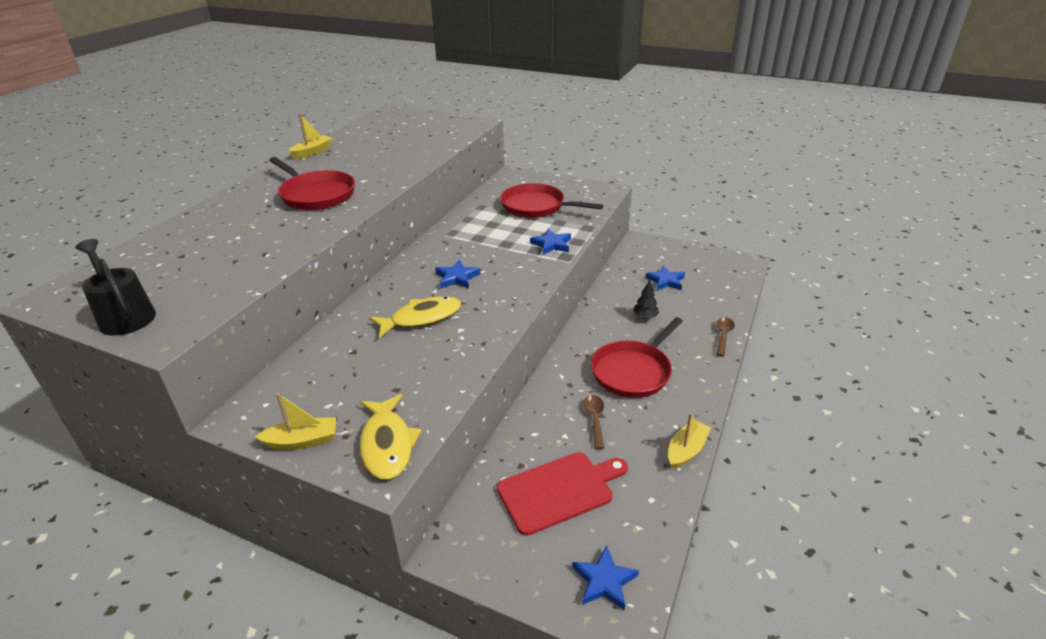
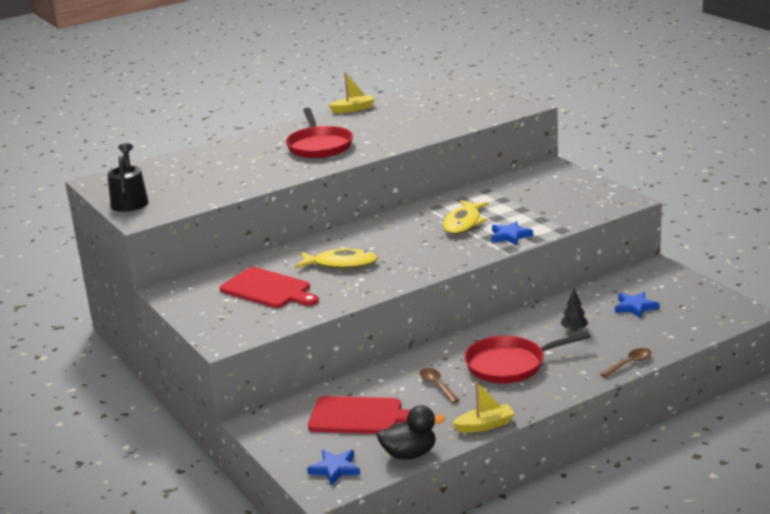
camera: 35 degrees right, 10 degrees down
yellow boat [255,393,336,450] -> none
yellow fish [360,394,422,480] -> yellow fish moved to [443,200,489,234]
blue star [435,260,481,289] -> none
red pan [500,183,603,218] -> none
brown spoon [583,395,604,449] -> brown spoon turned 60 degrees counterclockwise [420,368,459,403]
none -> red cutting board [220,267,319,308]
none -> black duck [376,405,445,460]

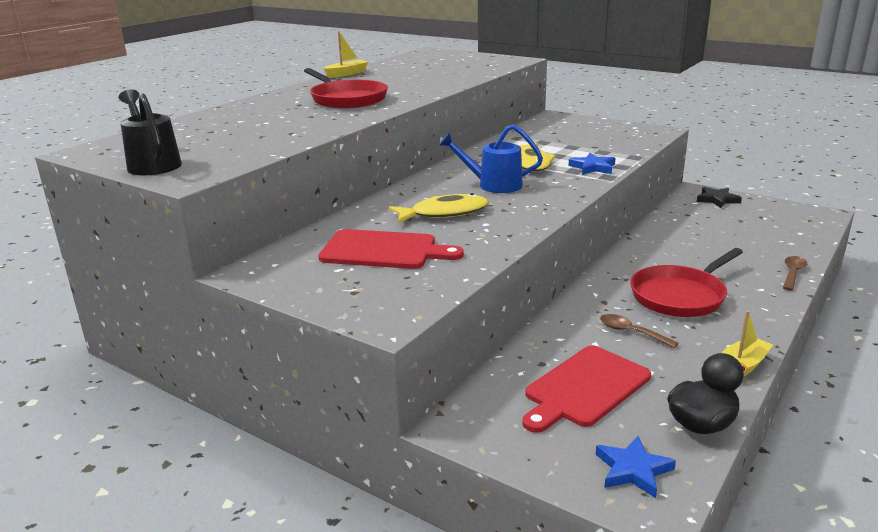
camera: 25 degrees left, 0 degrees up
red cutting board [308,396,411,434] -> red cutting board turned 150 degrees clockwise [522,345,651,433]
black tree [561,289,588,332] -> none
blue star [615,292,659,319] -> none
none -> blue watering can [439,125,543,193]
none -> black star [697,187,742,208]

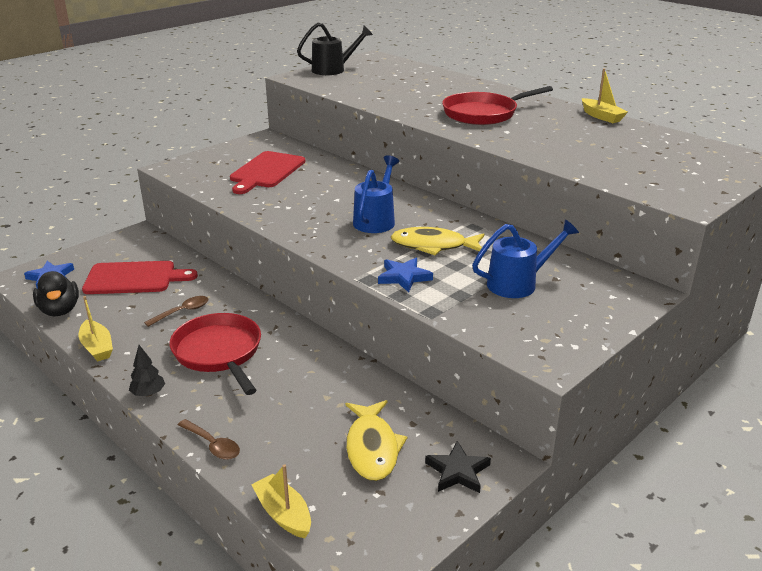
camera: 100 degrees right, 5 degrees up
yellow fish [389,193,488,223] -> yellow fish moved to [345,400,407,481]
red cutting board [522,345,651,433] -> red cutting board turned 120 degrees clockwise [82,261,198,294]
none -> black tree [129,345,165,397]
none -> yellow boat [251,464,311,538]
none -> blue watering can [472,219,579,298]

